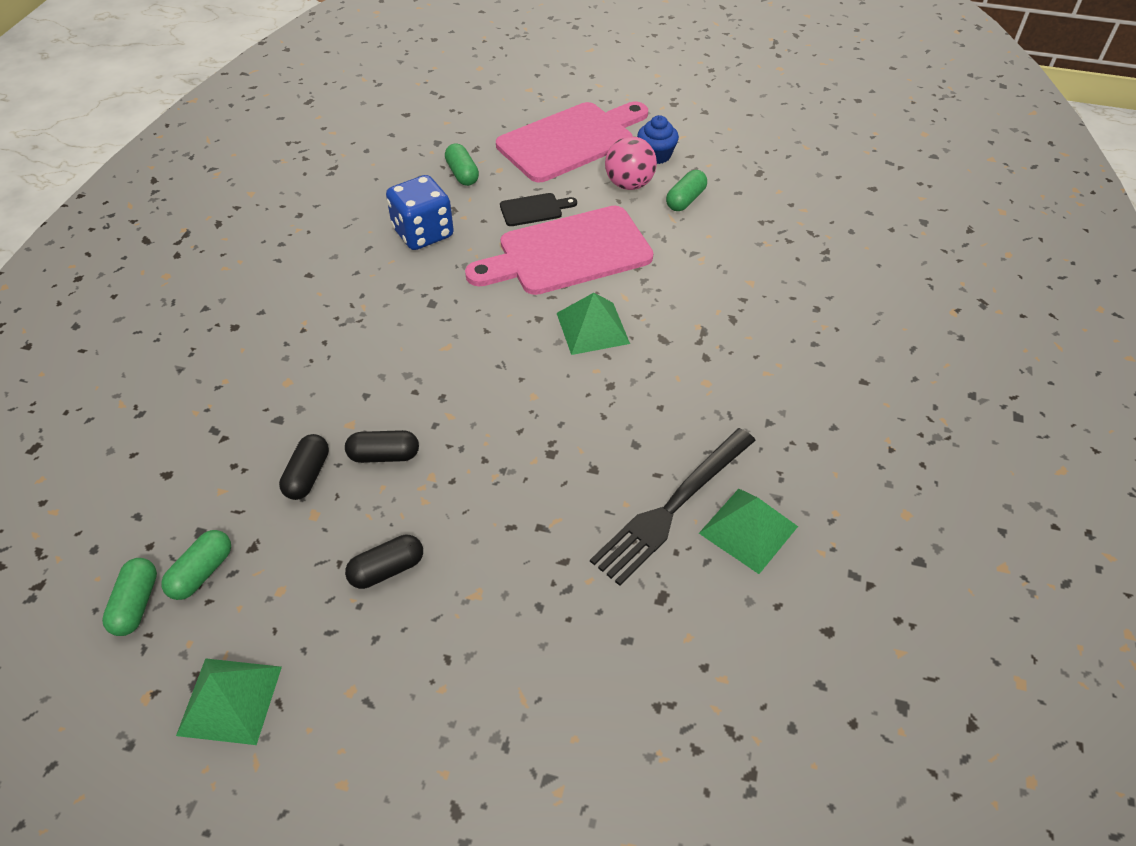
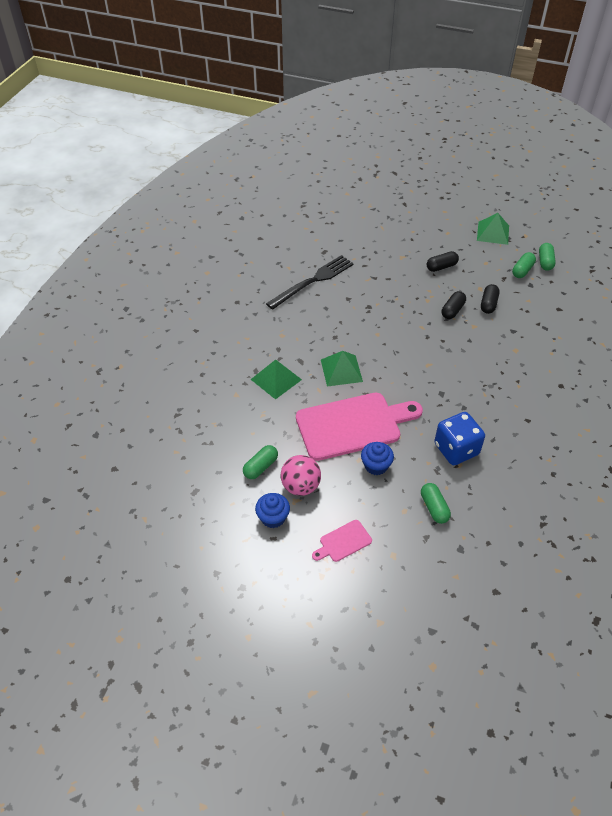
camera: 175 degrees left, 0 degrees up
black capsule [345,430,419,463] -> black capsule turned 60 degrees counterclockwise [442,291,466,319]
pink cutting board [496,102,648,182] -> pink cutting board [312,520,372,562], size x0.44
black cutting board [500,193,577,226] -> blue cupcake [361,442,394,475]
green pyramid [699,489,798,574] -> green pyramid moved to [251,360,302,400]

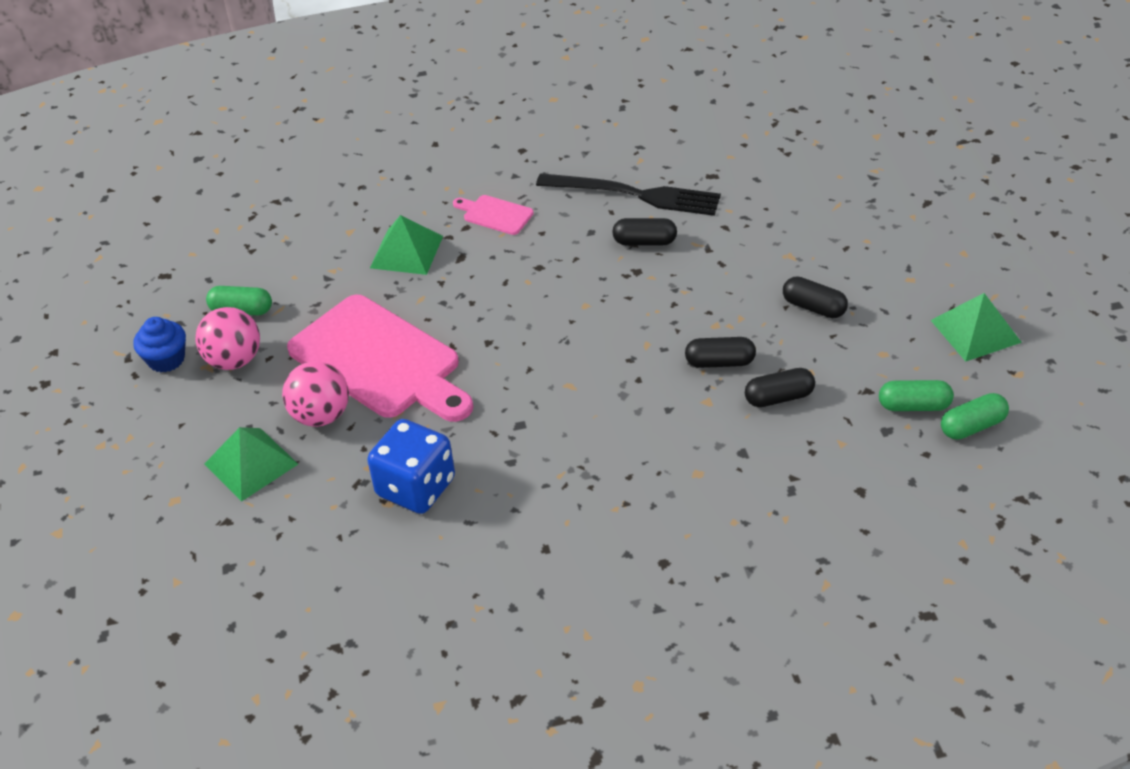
camera: 60 degrees right, 5 degrees down
pink cutting board [312,520,372,562] -> pink cutting board moved to [453,195,534,235]
green pyramid [321,351,363,386] -> green pyramid moved to [204,427,298,502]
blue cupcake [361,442,394,475] -> pink ball [282,361,349,427]
green capsule [421,483,451,524] -> none
none -> black capsule [612,218,677,245]

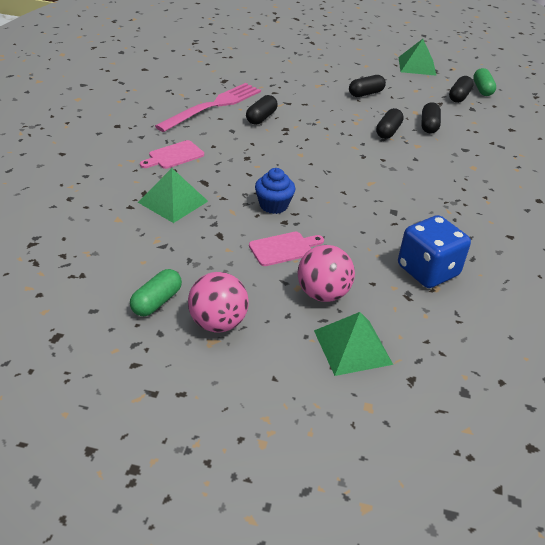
camera: 70 degrees left, 5 degrees down
blue cupcake [133,317,186,373] -> blue cupcake moved to [255,168,295,214]
pink cutting board [287,295,473,422] -> pink cutting board [249,232,324,266], size x0.44
black fork [536,173,721,216] -> pink fork [155,83,261,132]
green capsule [879,380,954,411] -> black capsule [449,76,474,103]

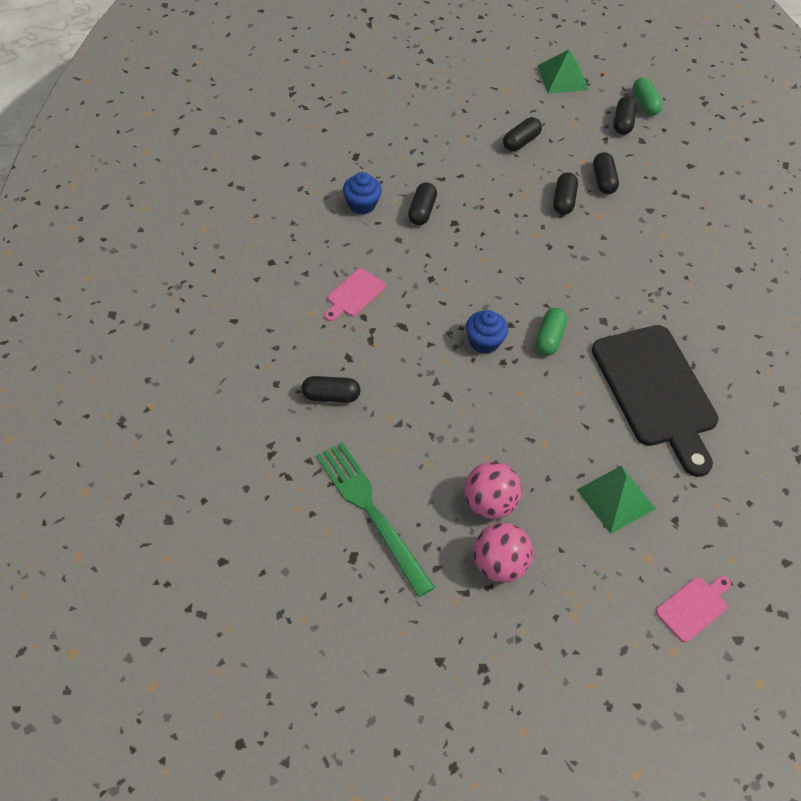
camera: 15 degrees left, 15 degrees up
green capsule [130,269,182,316] -> green capsule moved to [536,308,567,355]
green pyramid [138,168,208,223] -> none
pink fork [155,83,261,132] -> blue cupcake [343,172,382,215]
pink cutting board [249,232,324,266] -> pink cutting board moved to [656,576,731,642]
pink ball [298,245,355,302] -> pink ball moved to [473,523,533,582]
blue dice [398,215,471,288] -> black cutting board [592,325,719,477]
none -> black capsule [302,376,360,403]
none -> green fork [316,442,435,597]

